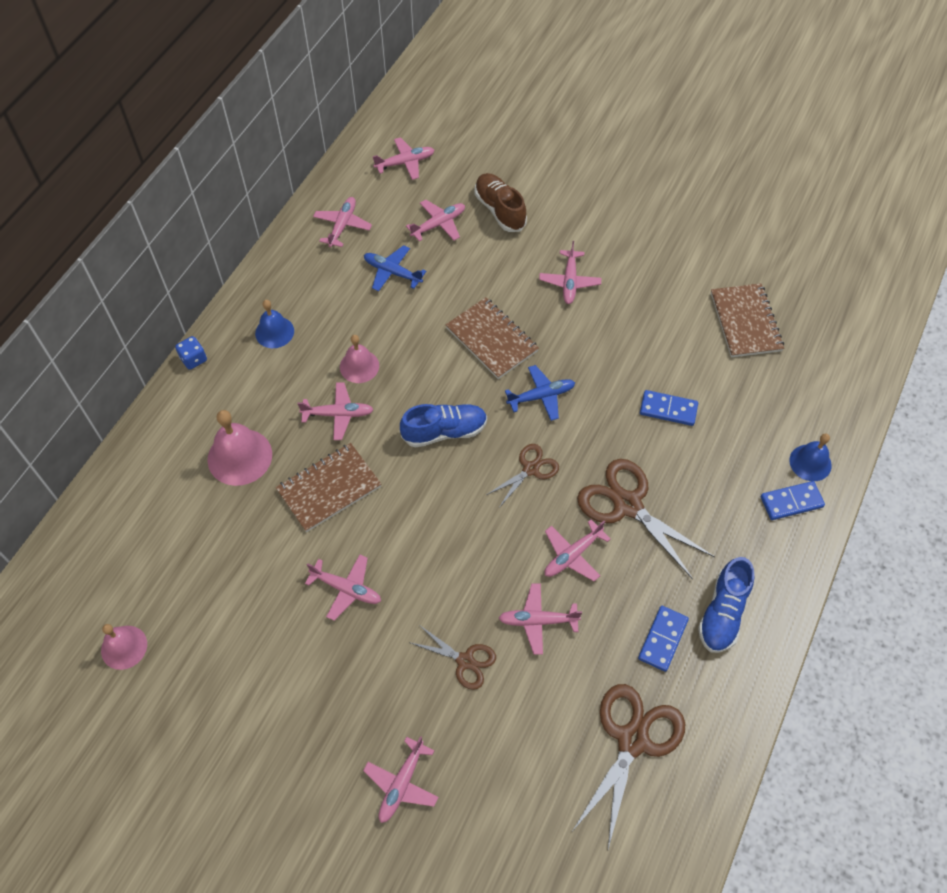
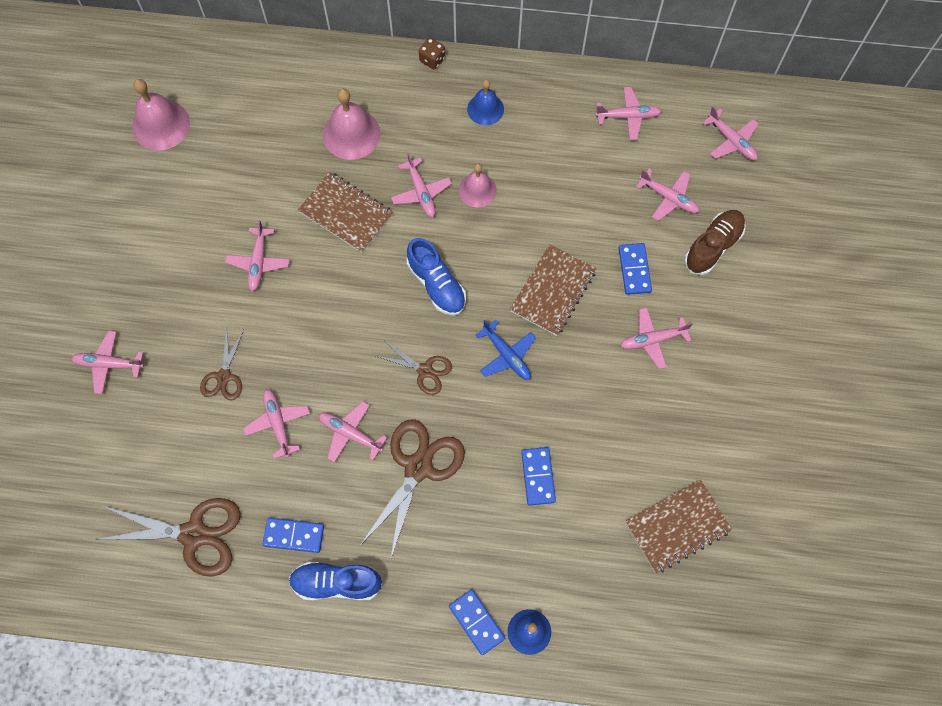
camera: 70 degrees right, 10 degrees up
pink bell [101,624,147,670] -> pink bell [132,79,190,151], size x1.55
blue dice [175,336,207,370] -> brown dice [419,38,445,69]
blue plane [364,245,426,291] -> none
none -> blue domino [619,243,652,295]

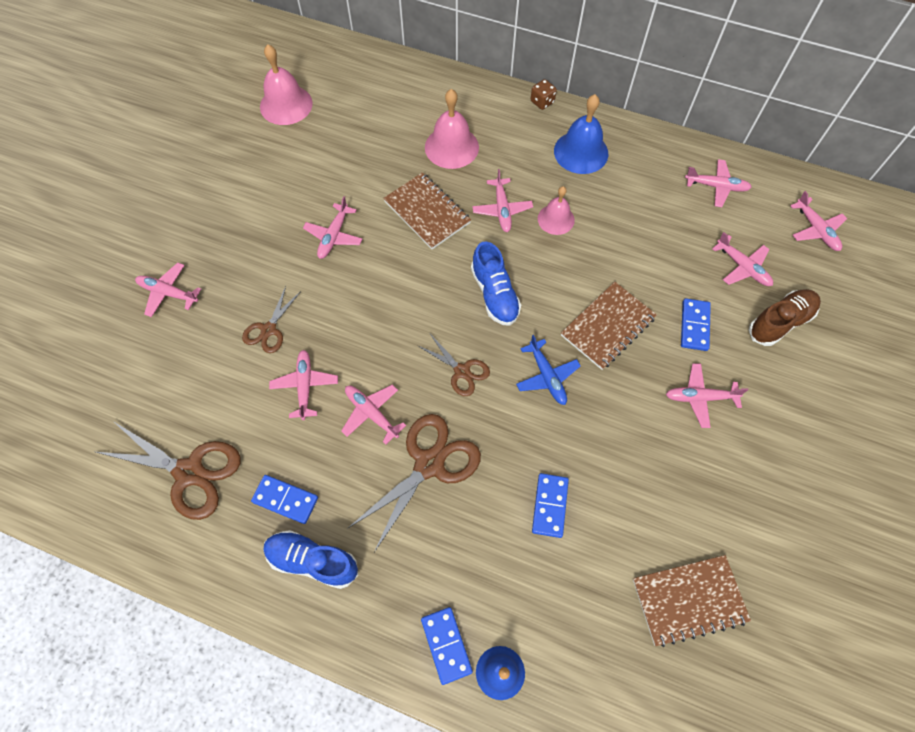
camera: 15 degrees right, 5 degrees down
blue bell [467,80,504,125] -> blue bell [554,94,608,174], size x1.55

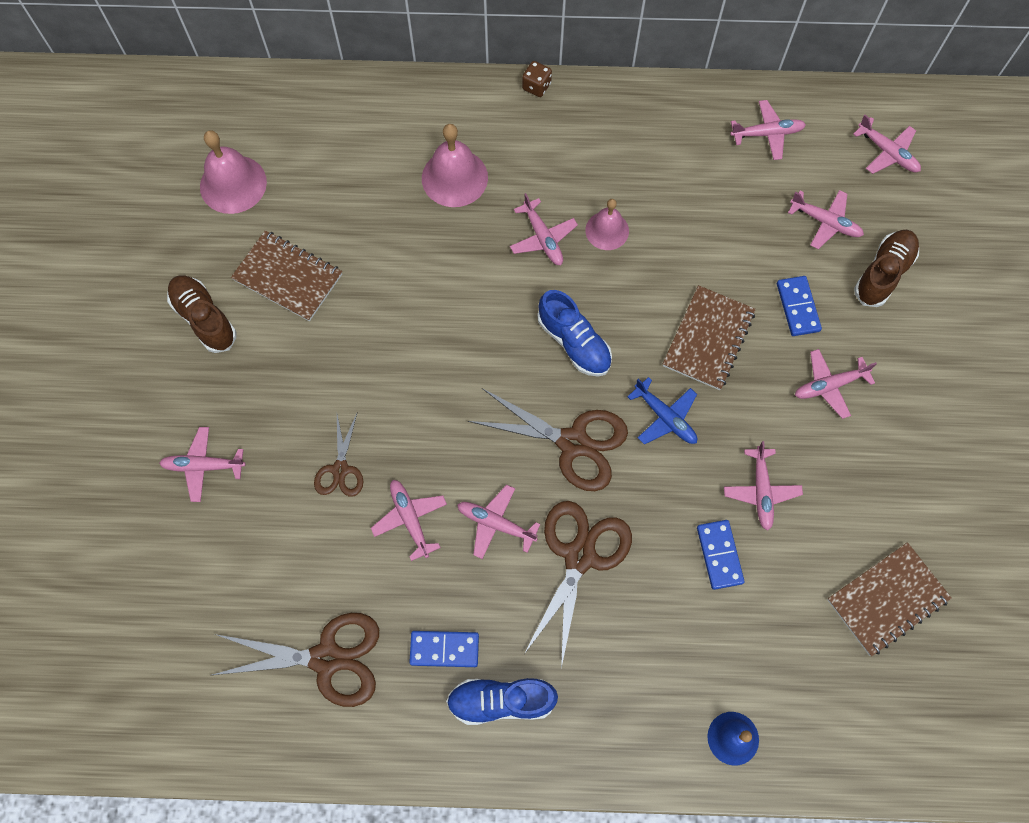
camera: 20 degrees left, 5 degrees up
pink plane [303,196,362,259] -> pink plane moved to [724,441,803,531]
brown notebook [383,173,471,249] -> brown notebook moved to [231,230,342,321]
brown scissors [417,334,490,396] -> brown scissors [468,388,628,491], size x1.76
blue domino [421,607,473,685] -> none
blue bell [554,94,608,174] -> none
none -> brown shoe [167,276,236,353]

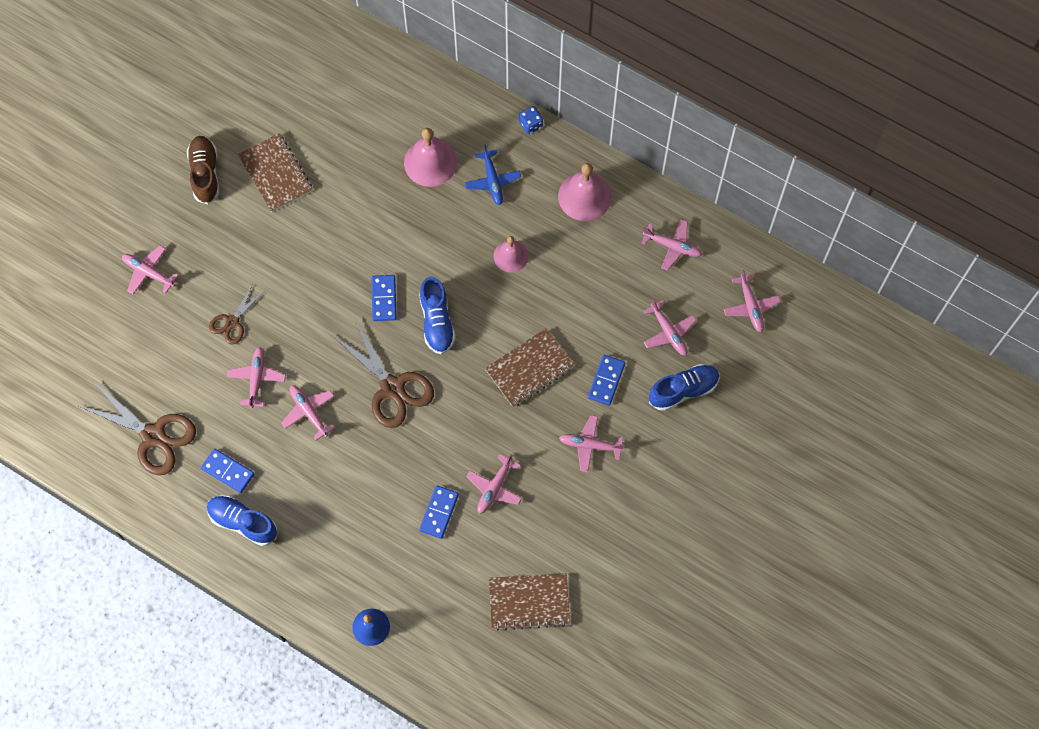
camera: 30 degrees right, 0 degrees up
pink bell [200,130,267,214] -> pink bell moved to [558,163,612,221]
pink plane [510,193,578,265] -> none
brown dice [522,61,552,97] -> blue dice [519,106,543,134]
brown scissors [524,501,632,668] -> none
blue plane [627,377,697,444] -> blue plane moved to [465,144,521,205]
brown shoe [854,230,919,307] -> blue shoe [649,364,720,411]
none -> blue domino [372,275,397,321]

